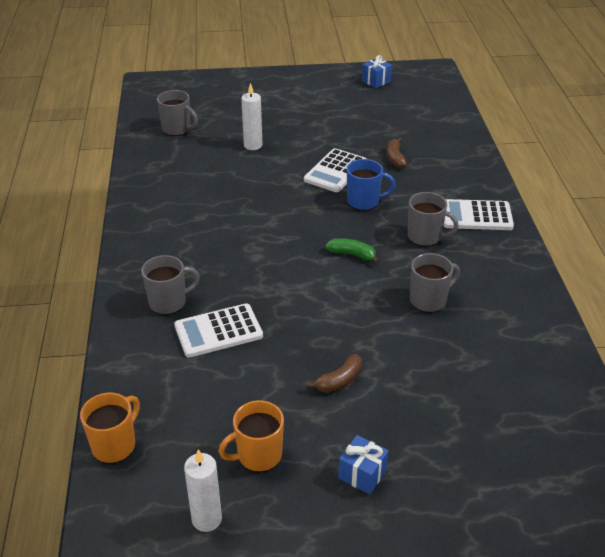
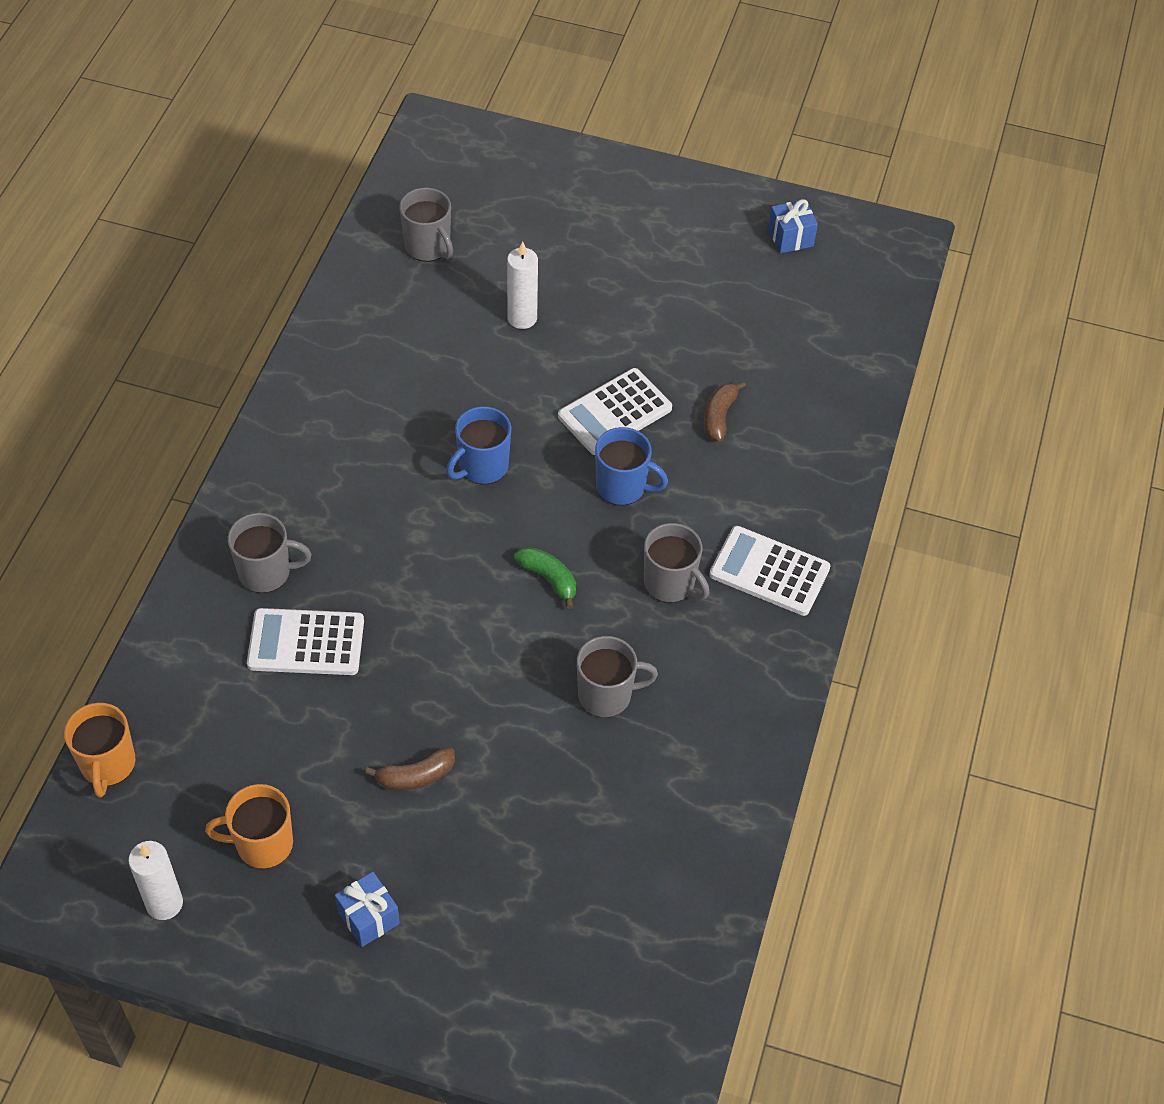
camera: 20 degrees right, 15 degrees up
orange mug [80,393,140,464] -> orange mug turned 120 degrees clockwise [64,703,135,797]
none -> blue mug [446,406,511,485]

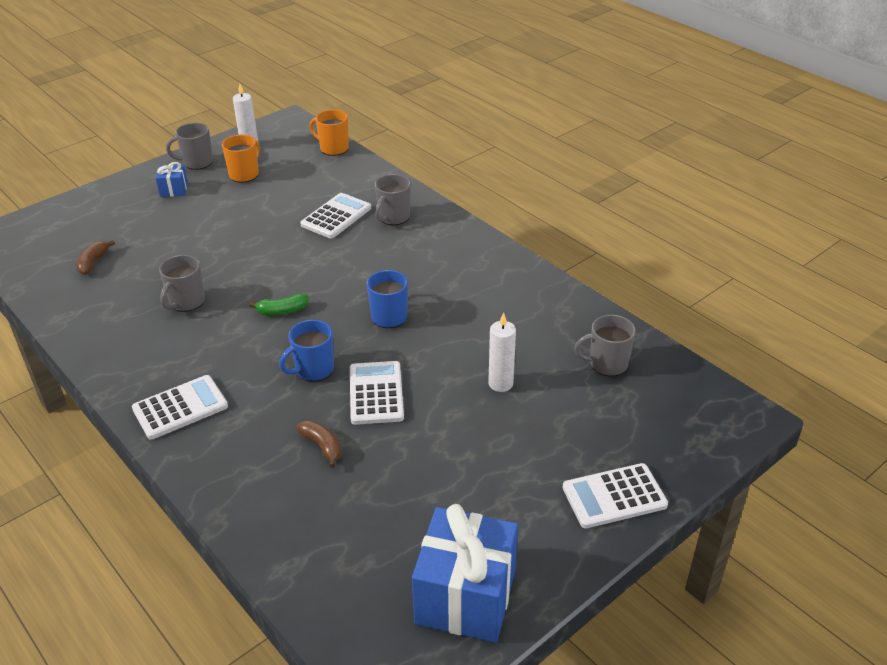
camera: 125 degrees right, 15 degrees down
brown banana [365,747,455,790] -> brown banana moved to [76,240,115,275]
grey mug [644,523,709,603] -> grey mug moved to [166,123,213,170]
blue gift [768,199,818,253] -> blue gift [412,504,518,643], size x2.23
none -> white calculator [562,463,668,529]

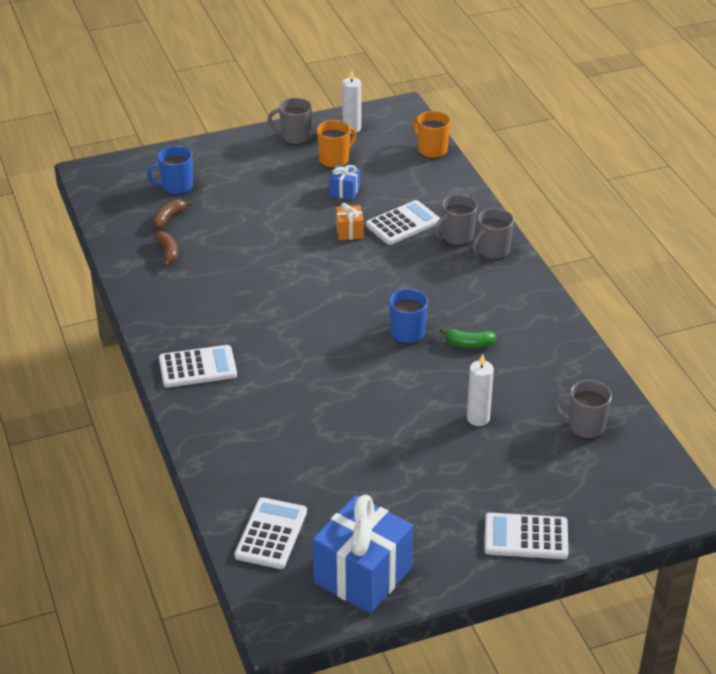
camera: 20 degrees right, 0 degrees up
blue gift [156,162,188,197] -> blue gift moved to [329,165,360,200]
grey mug [159,255,205,312] -> grey mug moved to [472,208,514,260]
green banana [249,293,308,315] -> green banana moved to [440,328,497,348]
blue mug [279,320,334,382] -> blue mug moved to [147,146,193,195]
brown banana [296,420,342,468] -> brown banana moved to [154,231,178,267]
white calculator [350,361,404,425] -> white calculator moved to [234,497,307,569]
none -> orange gift [336,203,363,240]

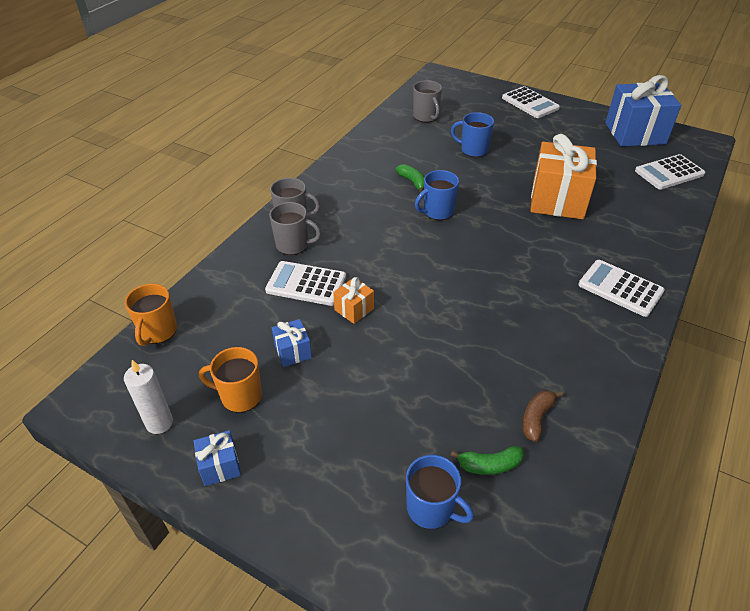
camera: 130 degrees left, 5 degrees up
brown banana [152,199,192,229] -> green banana [451,446,524,475]
grey mug [268,98,312,145] -> blue gift [194,430,241,486]
white candle [467,354,494,426] -> blue mug [451,112,494,157]
none -> orange gift [530,134,597,219]

